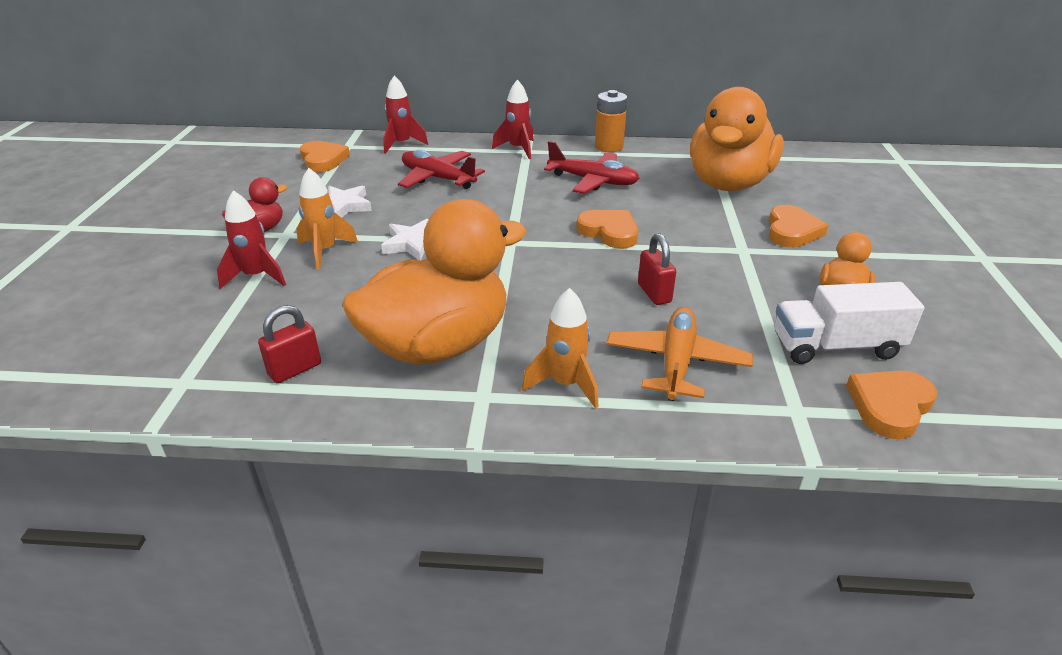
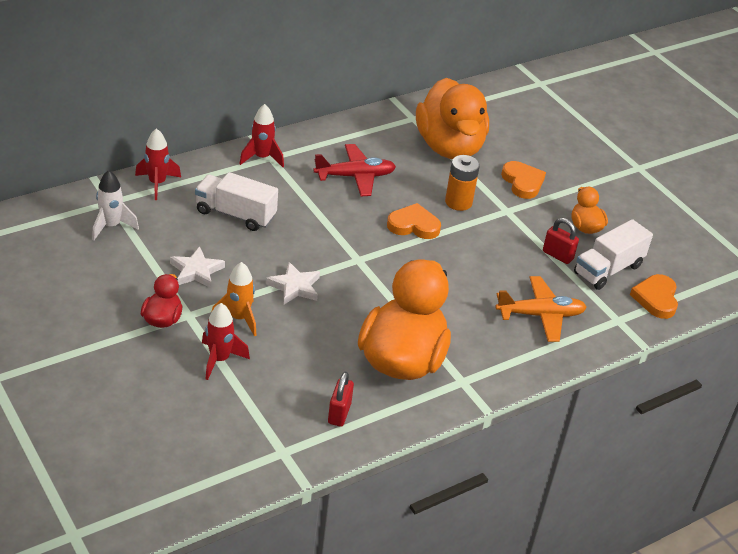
camera: 40 degrees left, 5 degrees up
orange heart [300,141,350,172] -> white rocket [92,170,139,240]
red plane [398,150,485,189] -> white truck [195,172,278,231]
orange rocket [522,288,599,409] -> none
orange battery [595,90,627,152] -> orange battery moved to [445,155,480,211]
orange plane [606,307,753,401] -> orange plane turned 105 degrees clockwise [495,276,587,342]
red padlock [638,233,676,305] -> red padlock moved to [543,218,579,264]

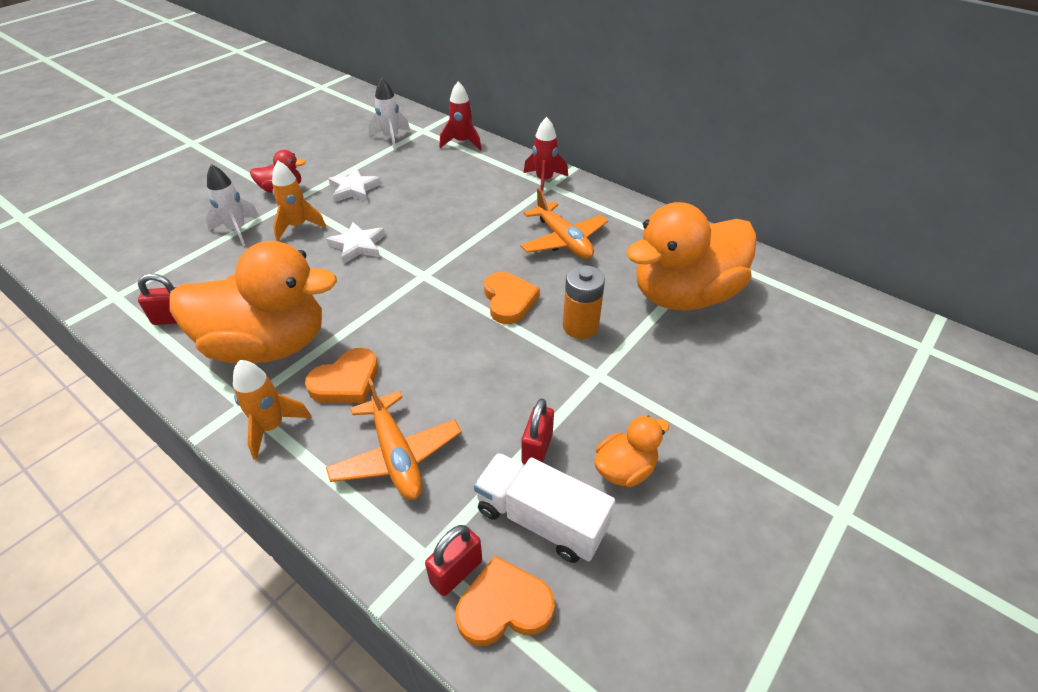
camera: 75 degrees right, 5 degrees up
white truck [195,172,278,231] -> none
red rocket [202,303,250,380] -> white rocket [206,164,260,246]
red plane [314,144,396,196] -> orange plane [521,188,608,259]
orange heart [501,161,546,199] -> orange heart moved to [305,348,378,403]
none -> orange rocket [233,360,312,460]
none -> red padlock [425,525,482,596]

